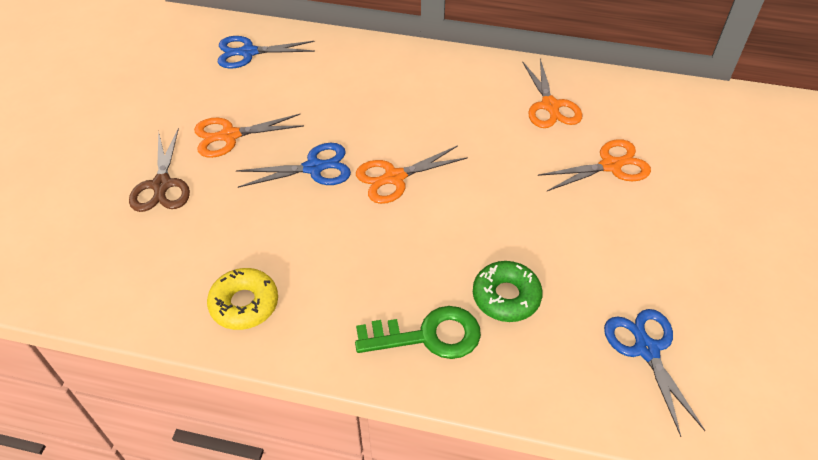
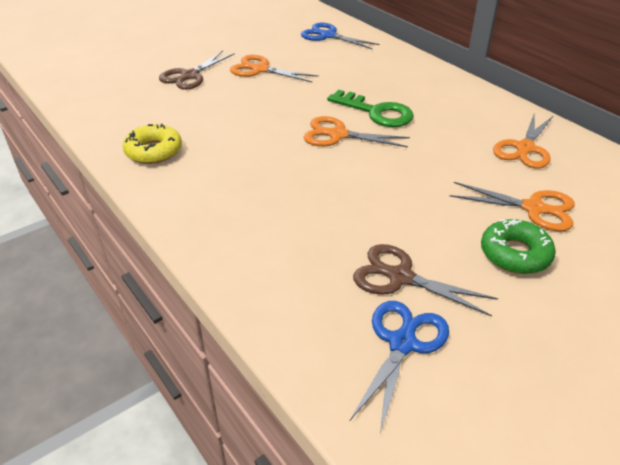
camera: 40 degrees right, 10 degrees down
blue scissors [236,143,351,188] -> none
green key [355,306,481,359] -> green key moved to [327,90,414,127]
green donut [473,261,543,322] -> green donut moved to [481,219,556,274]
none -> brown scissors [353,244,498,317]

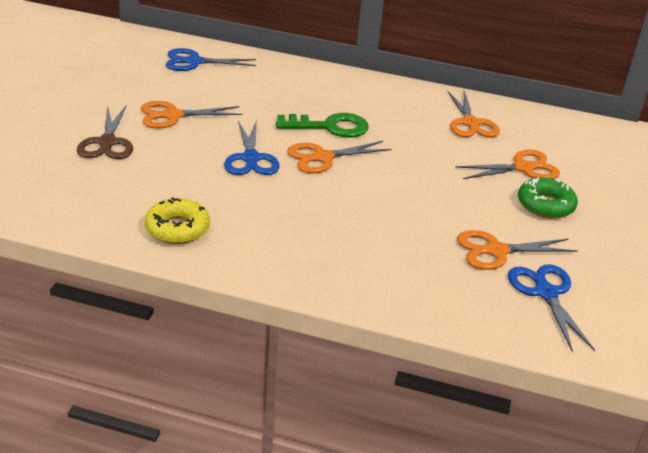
camera: 40 degrees left, 5 degrees down
brown scissors [353,244,498,317] -> orange scissors [457,230,577,270]
none -> blue scissors [224,120,280,175]

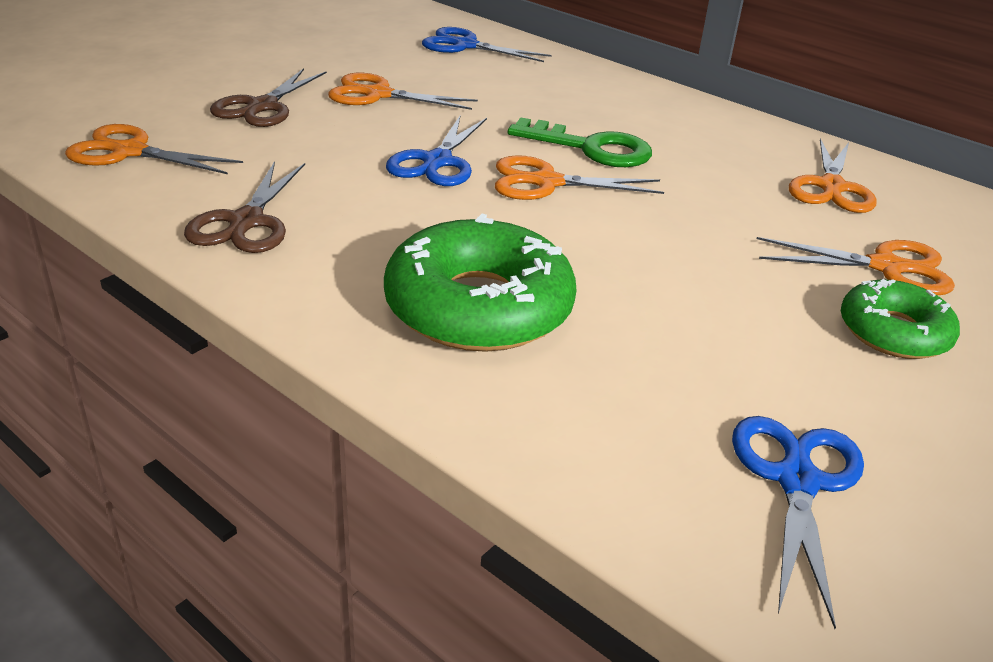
camera: 25 degrees right, 0 degrees up
yellow donut [145,197,210,244] -> brown scissors [184,161,305,253]
orange scissors [457,230,577,270] -> orange scissors moved to [65,124,243,174]
none -> green donut [384,214,577,352]

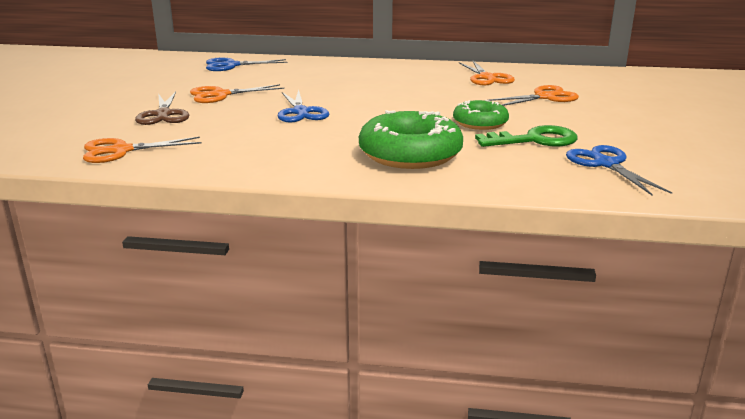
camera: 30 degrees left, 10 degrees down
brown scissors [184,161,305,253] -> none
orange scissors [495,155,664,200] -> none
green key [508,117,652,167] -> green key moved to [475,125,578,147]
green donut [841,279,960,359] -> green donut moved to [453,100,509,130]

